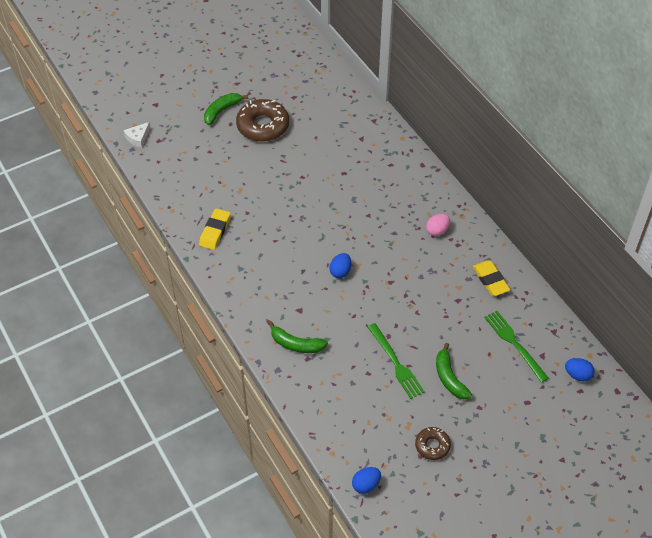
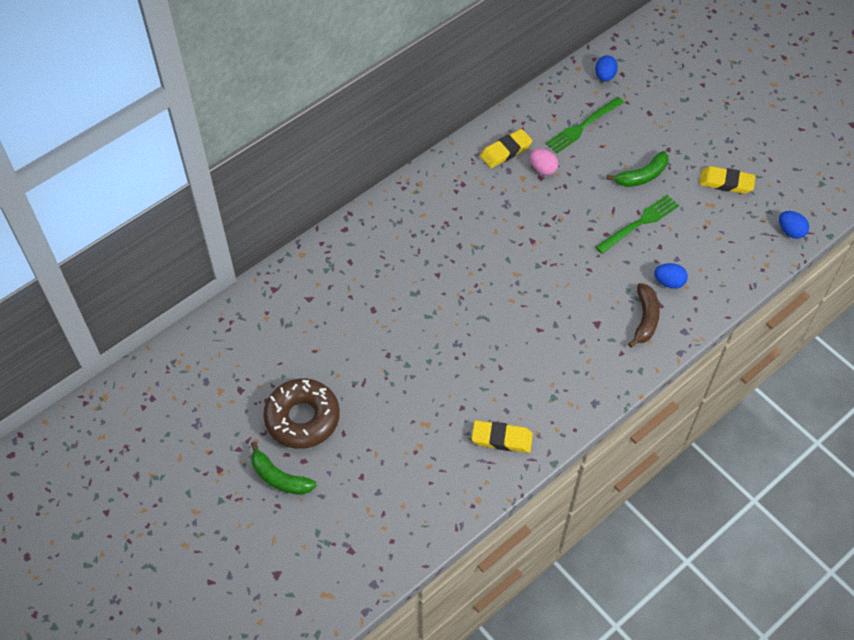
camera: 100 degrees left, 5 degrees up
white cheese [123,122,151,148] -> none
green banana [268,321,328,353] -> brown banana [628,283,660,348]
blue egg [329,253,351,278] -> blue egg moved to [654,263,688,289]
brown donut [415,427,451,460] -> yellow eraser [699,166,756,194]
pink egg [426,214,450,236] -> pink egg moved to [530,149,558,175]

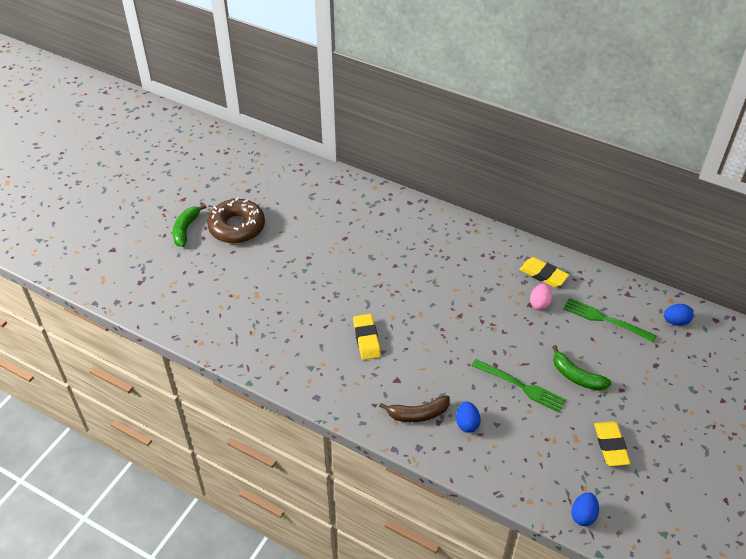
camera: 70 degrees right, 10 degrees down
yellow eraser [471,420,533,453] -> yellow eraser moved to [353,314,381,360]

